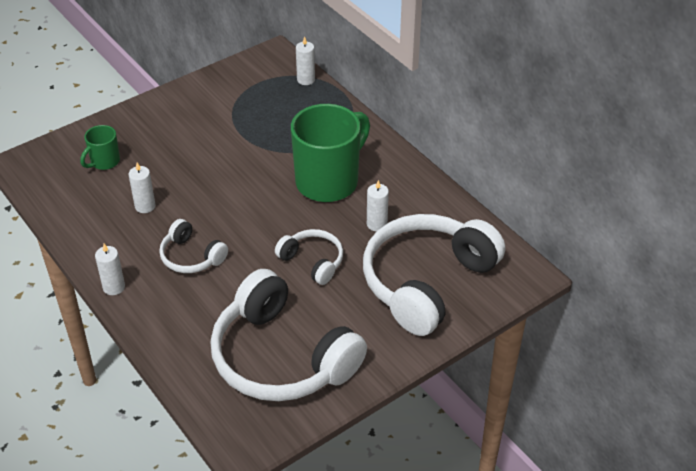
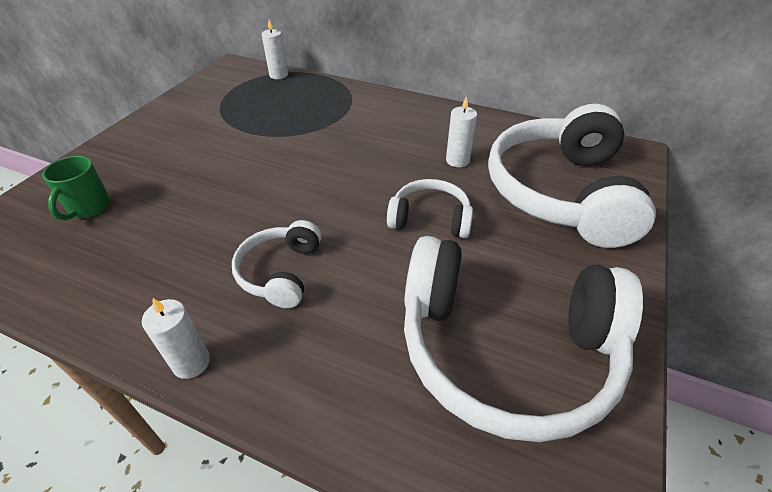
camera: 30 degrees left, 0 degrees up
white candle [128,163,155,213] -> none
white headphones [159,219,228,273] -> white headphones turned 90 degrees clockwise [232,220,321,308]
green mug [291,104,370,202] -> none

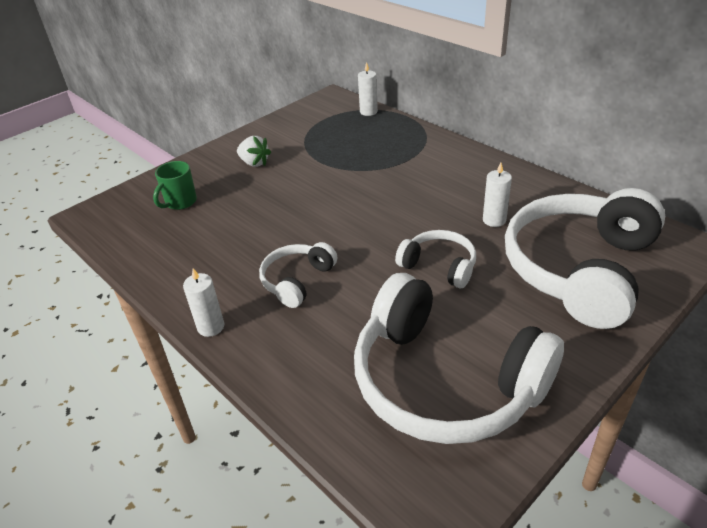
camera: 25 degrees right, 5 degrees down
none -> white strawberry [237,136,271,167]

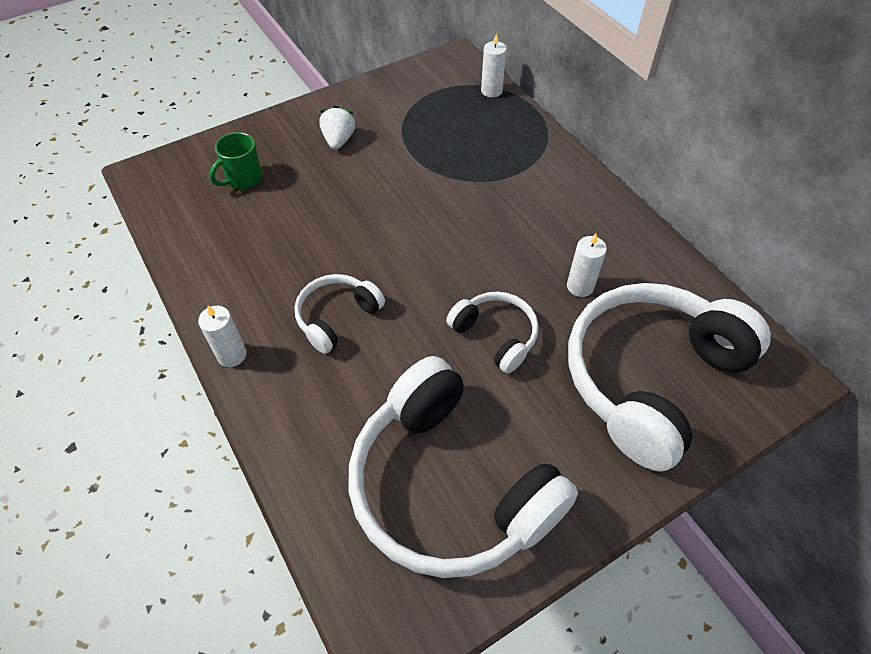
camera: 10 degrees right, 15 degrees up
white strawberry [237,136,271,167] -> white strawberry turned 135 degrees counterclockwise [319,105,355,149]

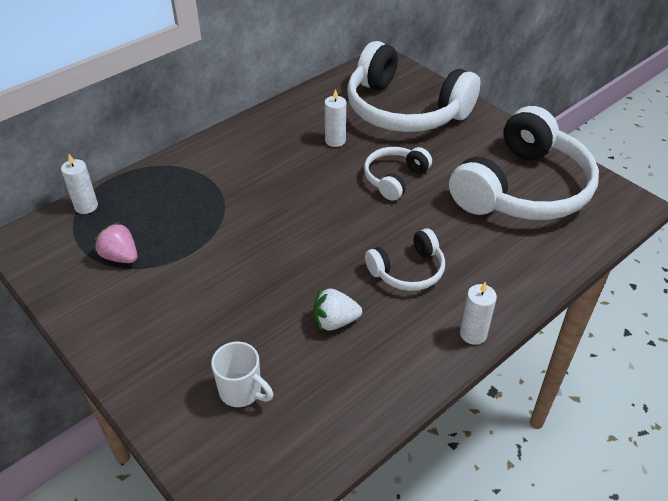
camera: 100 degrees left, 10 degrees down
green mug [209,132,262,189] -> white mug [211,342,273,407]
white headphones [294,274,385,354] -> white headphones turned 60 degrees counterclockwise [365,228,445,291]
white strawberry [319,105,355,149] -> white strawberry moved to [314,288,362,331]
none -> pink strawberry [93,222,137,263]

